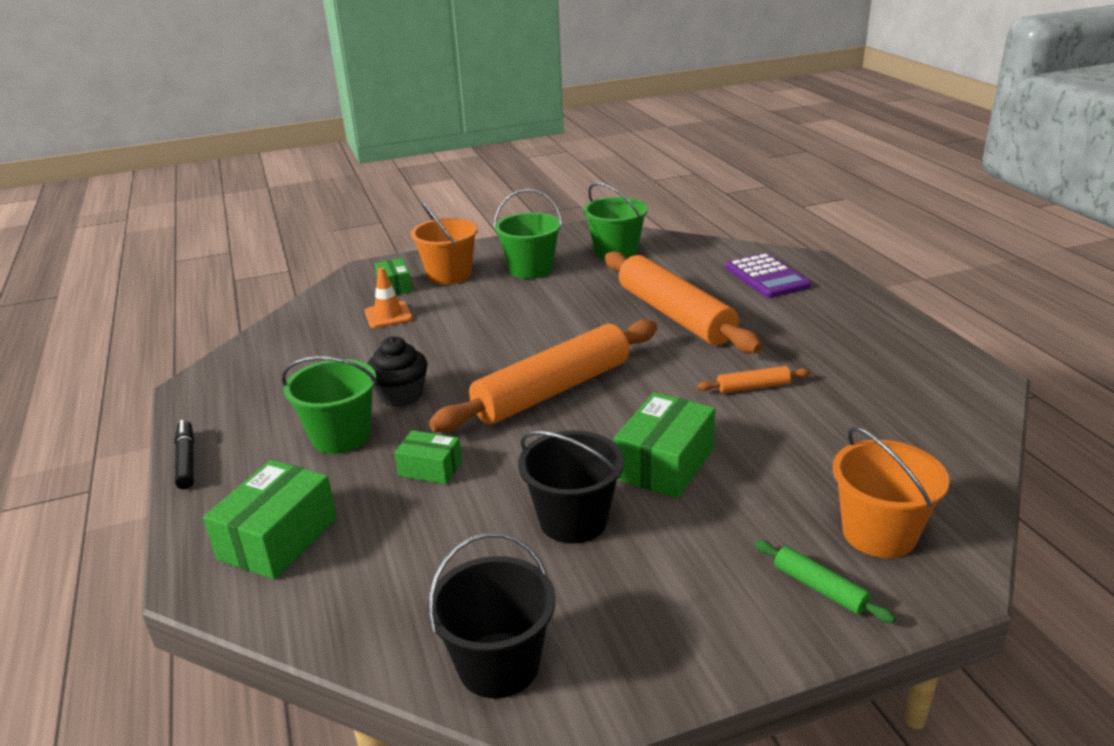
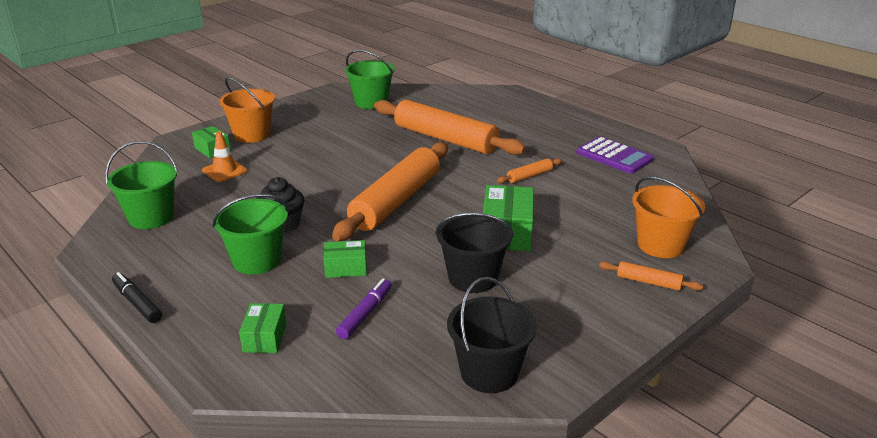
camera: 25 degrees left, 0 degrees up
green box [203,460,337,580] -> green box [239,303,286,353], size x0.59
green bucket [494,189,563,279] -> green bucket moved to [105,141,178,229]
purple calculator [725,253,811,298] -> purple calculator moved to [576,137,654,174]
green rolling pin [755,540,896,623] -> orange rolling pin [599,261,703,291]
none -> purple marker [336,278,392,339]

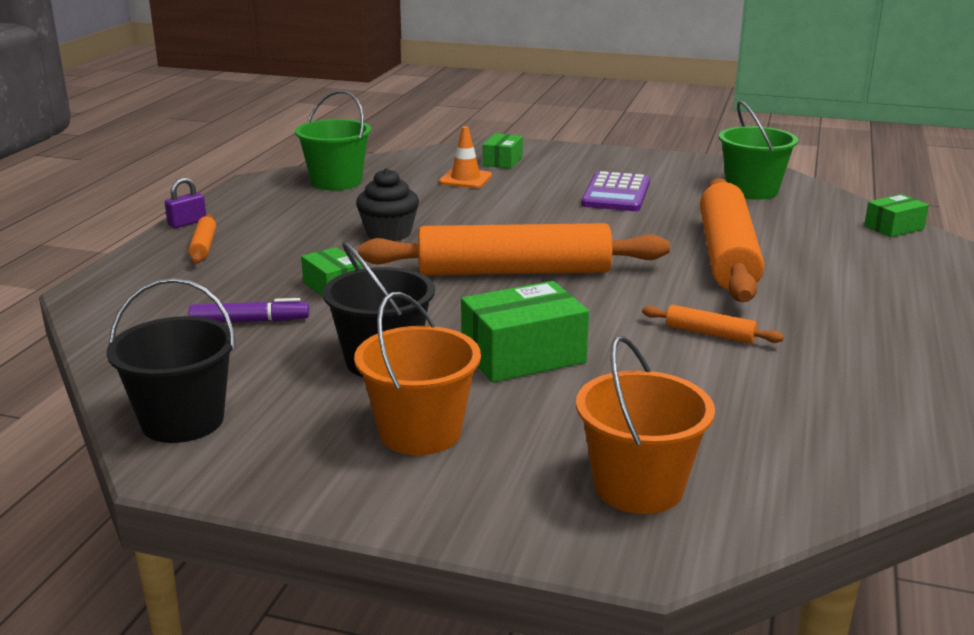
camera: 60 degrees right, 5 degrees down
black marker [112,272,162,323] -> purple padlock [165,178,206,228]
green bucket [212,194,288,274] -> none
orange bucket [219,77,275,143] -> orange bucket moved to [354,292,481,455]
green box [239,303,286,353] -> green box moved to [864,194,929,237]
purple calculator [576,137,654,174] -> purple calculator moved to [581,171,650,211]
orange rolling pin [599,261,703,291] -> orange rolling pin moved to [188,214,216,264]

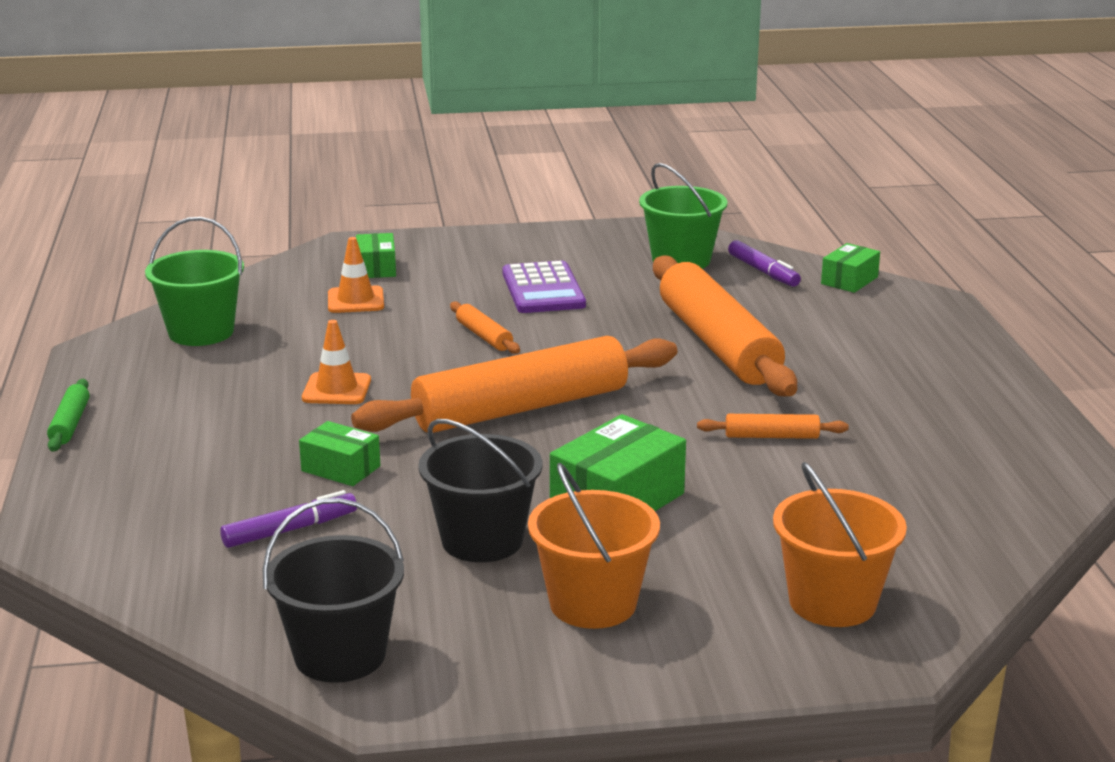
camera: 25 degrees left, 0 degrees up
purple padlock [165,178,206,228] -> green rolling pin [47,379,90,452]
orange rolling pin [188,214,216,264] -> orange rolling pin moved to [450,302,520,354]
black cupcake [356,168,419,241] -> orange traffic cone [302,320,371,404]
none -> purple marker [728,240,801,287]

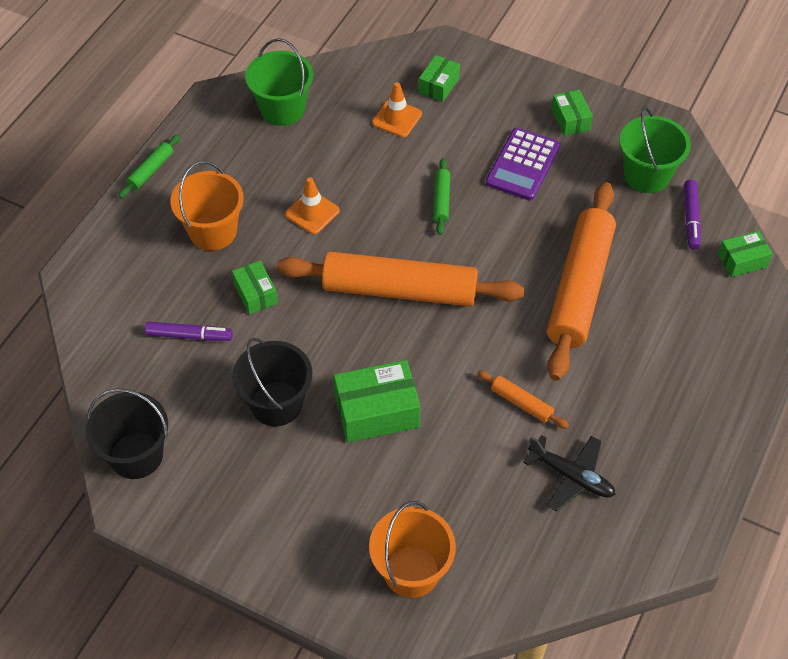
camera: 35 degrees right, 30 degrees up
orange rolling pin [450,302,520,354] -> green rolling pin [433,158,450,235]
orange bucket [528,463,660,629] -> orange bucket moved to [170,161,244,251]
none -> black plane [523,435,616,511]
none -> green box [551,90,593,136]

